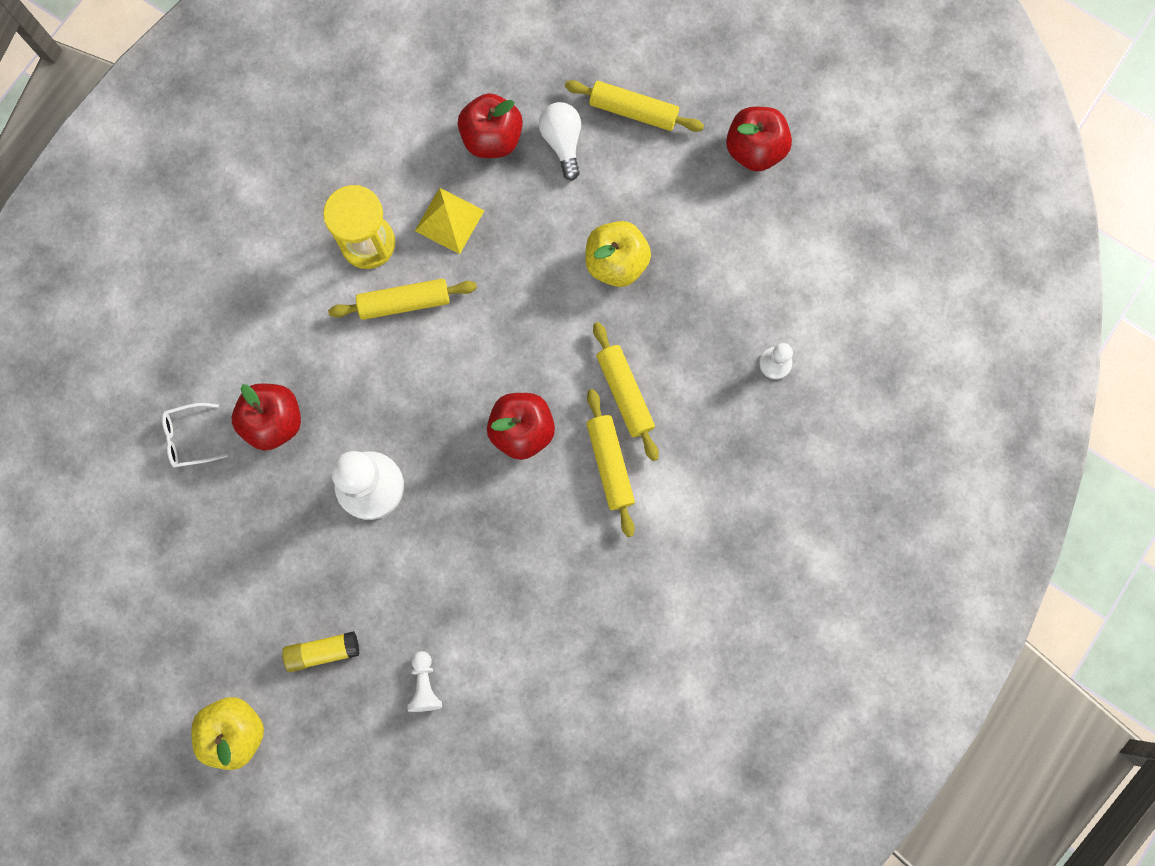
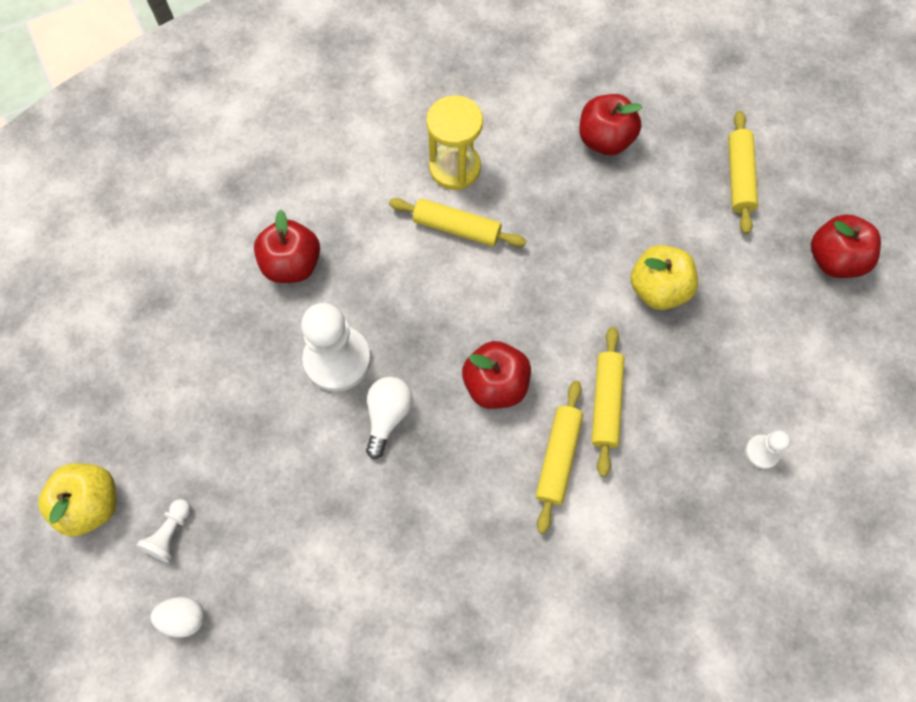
camera: 30 degrees right, 10 degrees down
white glasses [162,403,228,467] -> none
yellow glue stick [282,631,359,672] -> none
white pawn [407,651,442,712] -> white pawn moved to [136,499,191,562]
yellow pyramid [415,188,485,254] -> none
white light bulb [539,102,581,181] -> white light bulb moved to [366,377,413,459]
yellow rolling pin [565,80,704,132] -> yellow rolling pin turned 45 degrees clockwise [728,111,758,234]
none -> white egg [150,597,205,638]

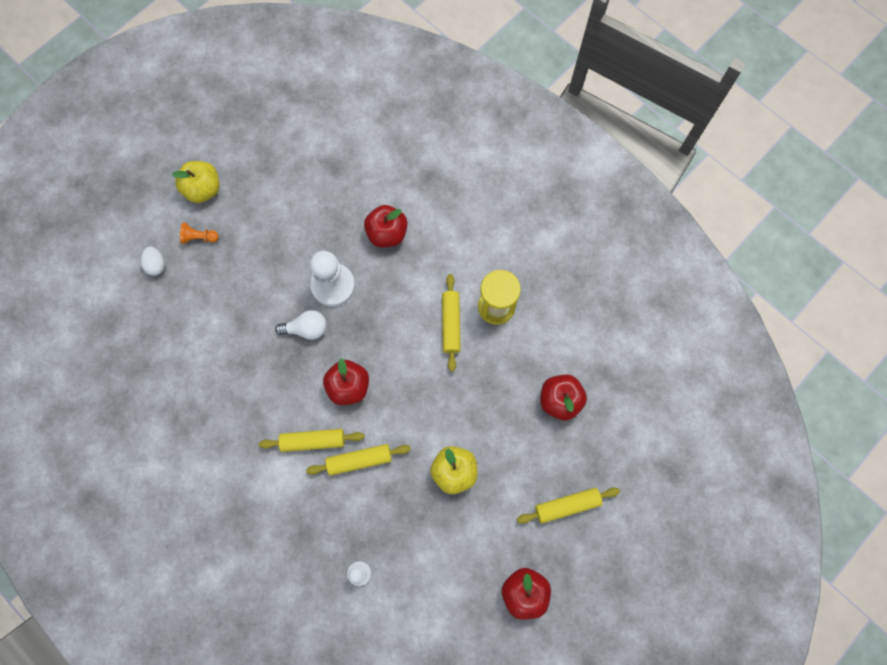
camera: 70 degrees right, 5 degrees up
white pawn [136,499,191,562] -> orange pawn [180,223,219,244]

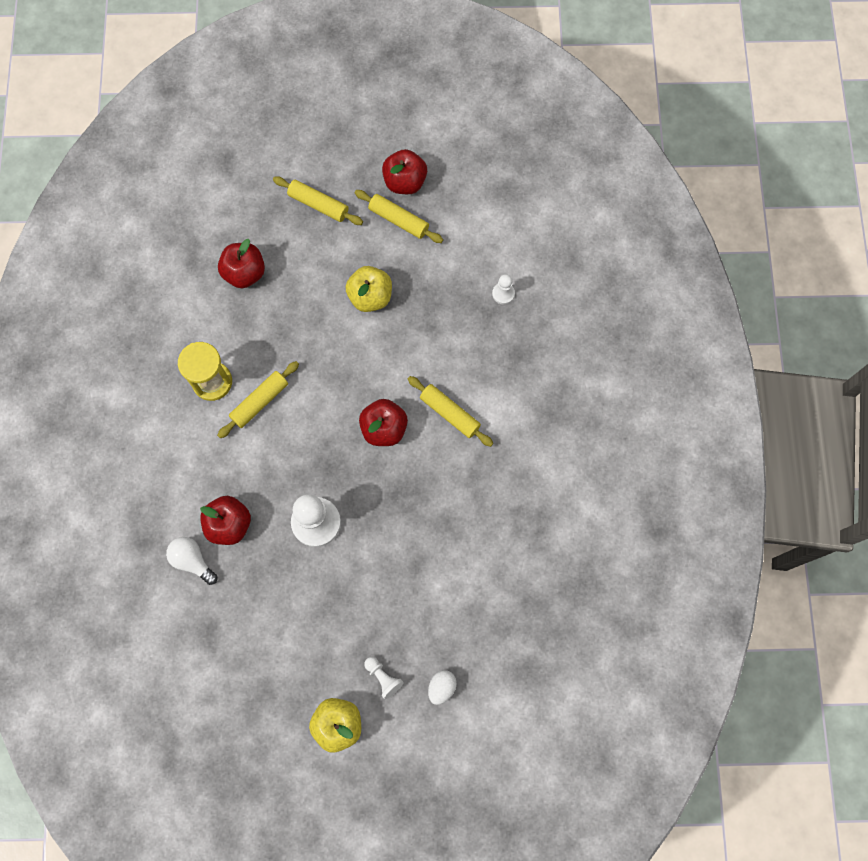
camera: 135 degrees left, 0 degrees up
orange pawn [180,223,219,244] -> white pawn [364,657,404,699]
white light bulb [275,310,326,340] -> white light bulb moved to [166,537,218,585]
yellow rolling pin [306,444,411,476] -> yellow rolling pin moved to [355,190,443,243]

